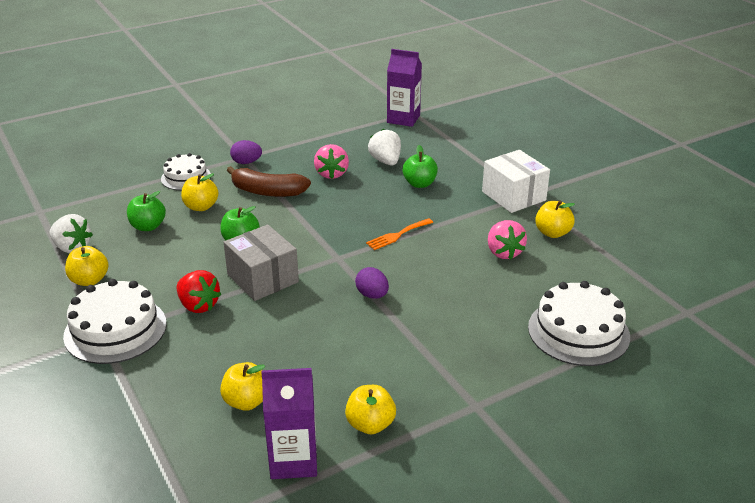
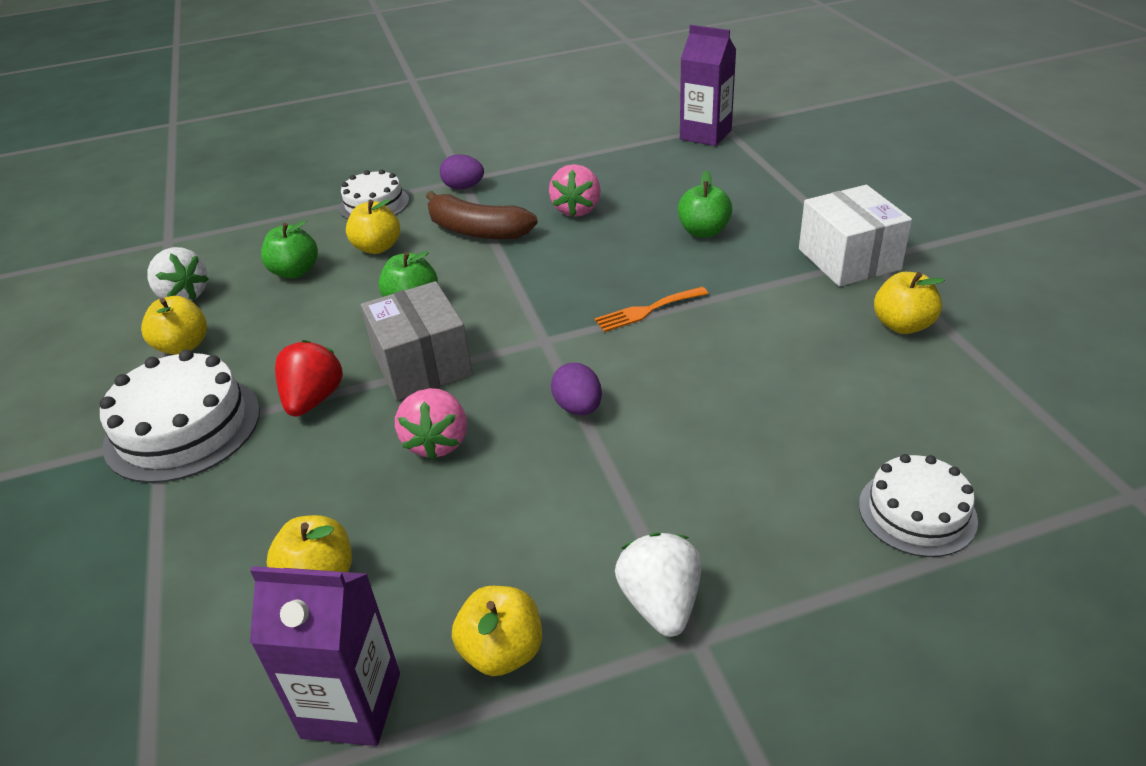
camera: 15 degrees right, 5 degrees up
red strawberry [177,270,221,313] -> red strawberry turned 135 degrees counterclockwise [275,340,343,417]
white strawberry [368,129,401,165] -> white strawberry moved to [615,533,701,637]
pink strawberry [488,220,527,260] -> pink strawberry moved to [395,388,467,460]
white cake [528,281,630,366] -> white cake [859,454,978,557], size x0.63

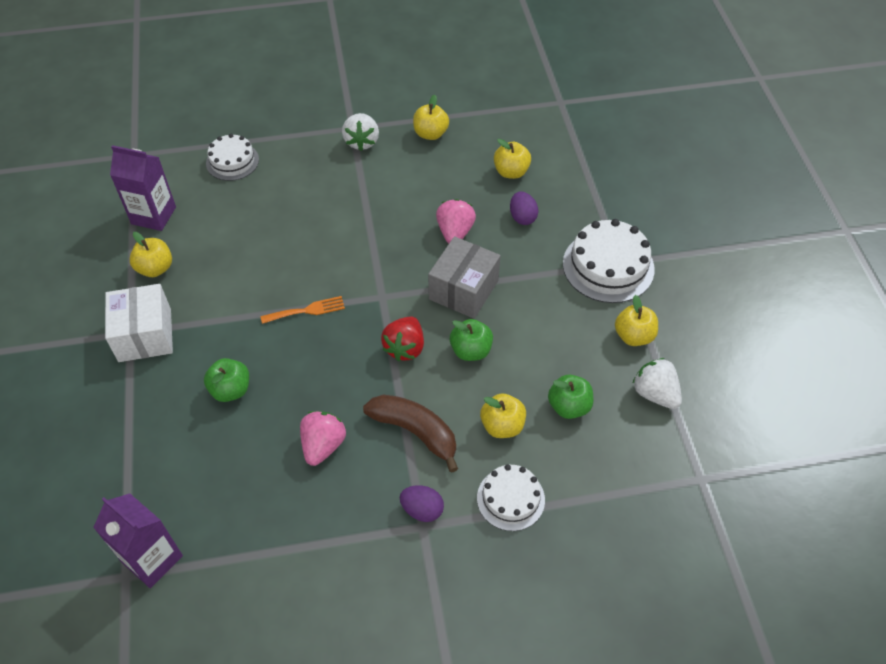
camera: 175 degrees left, 15 degrees up
purple carton [250,566,400,746] -> purple carton moved to [110,145,176,231]
red strawberry [275,340,343,417] -> red strawberry moved to [381,317,424,361]
grey box [361,281,473,400] -> grey box turned 45 degrees clockwise [428,236,501,319]
purple egg [551,363,602,415] -> purple egg moved to [510,191,539,225]

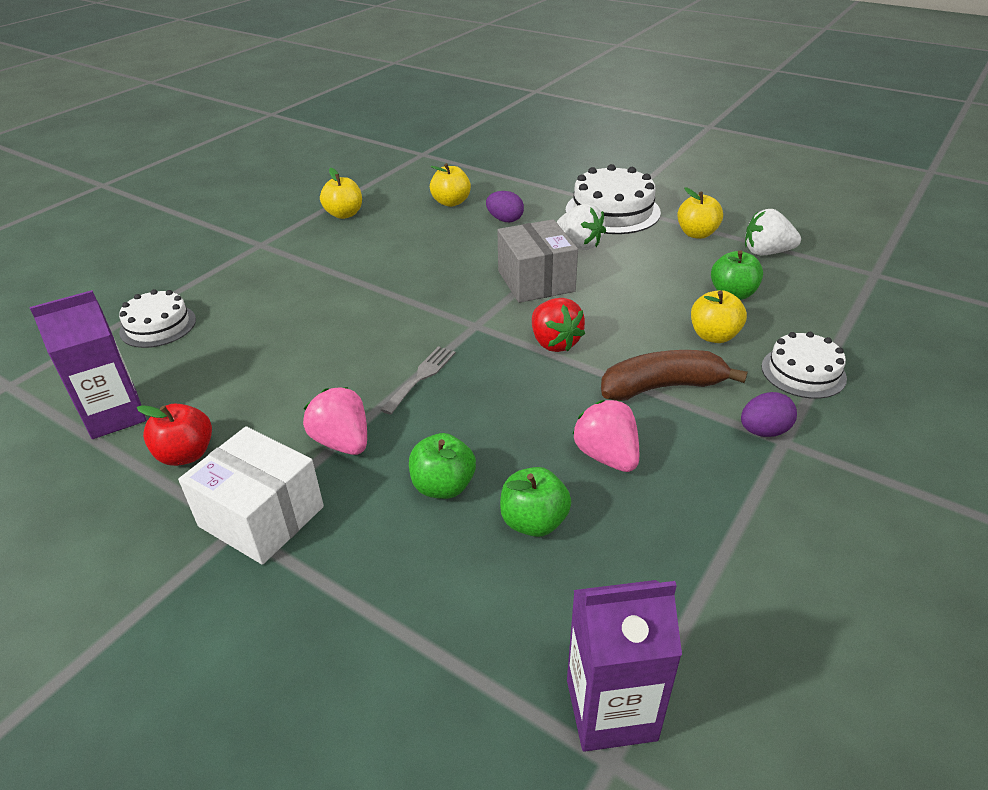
camera: 45 degrees left, 15 degrees down
yellow apple [129,232,172,277] -> red apple [137,404,212,466]
orange fork [260,296,345,324] -> grey fork [381,346,456,415]
white strawberry [342,113,379,151] -> white strawberry moved to [557,203,606,250]
pink strawberry [436,199,476,244] -> pink strawberry moved to [303,387,367,455]
green apple [450,319,493,361] -> green apple moved to [500,467,571,537]

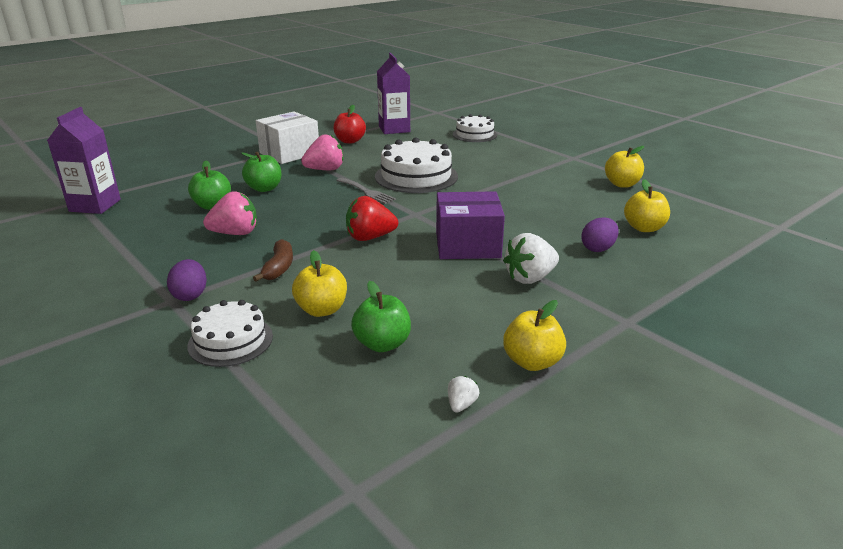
camera: 105 degrees right, 10 degrees down
grey box [498,219,578,303] -> purple box [436,191,505,259]
white cake [566,164,661,234] -> white cake moved to [375,137,458,193]
brown banana [601,350,748,401] -> brown banana [253,239,293,282], size x0.61
white strawberry [745,209,801,255] -> white strawberry [448,376,479,413], size x0.48

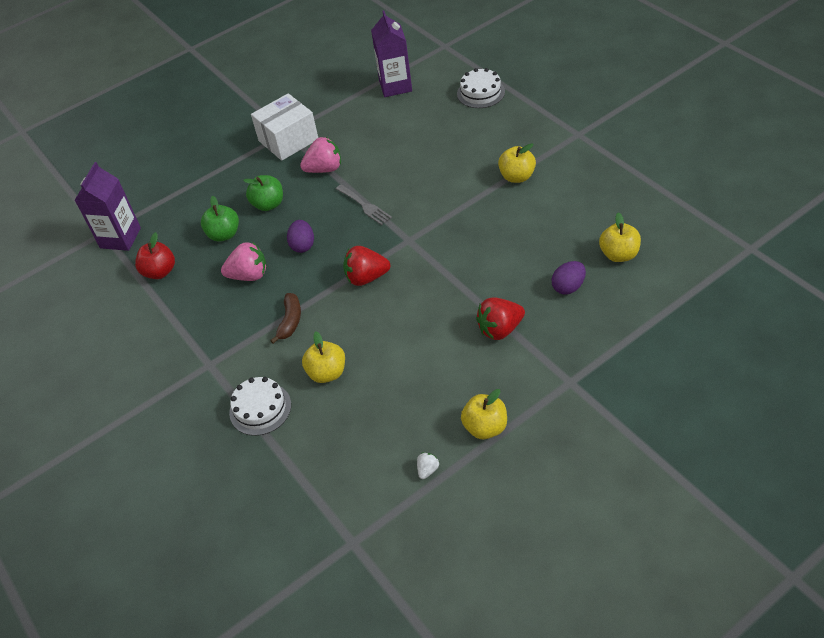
camera: 10 degrees right, 20 degrees up
purple egg [167,259,207,301] -> purple egg moved to [287,220,314,253]
red apple [334,105,366,144] -> red apple moved to [135,232,175,279]
green apple [351,281,411,352] -> none
white cake [375,137,458,193] -> none
purple box [436,191,505,259] -> none
white strawberry [503,233,559,284] -> red strawberry [476,298,525,340]
yellow apple [605,146,644,188] -> yellow apple moved to [498,143,536,183]

